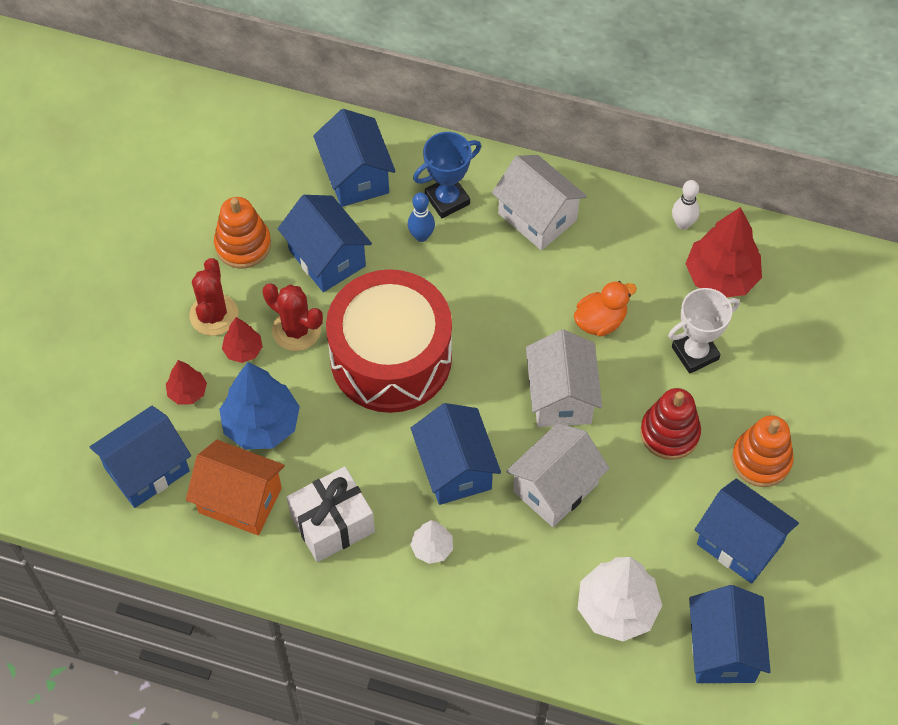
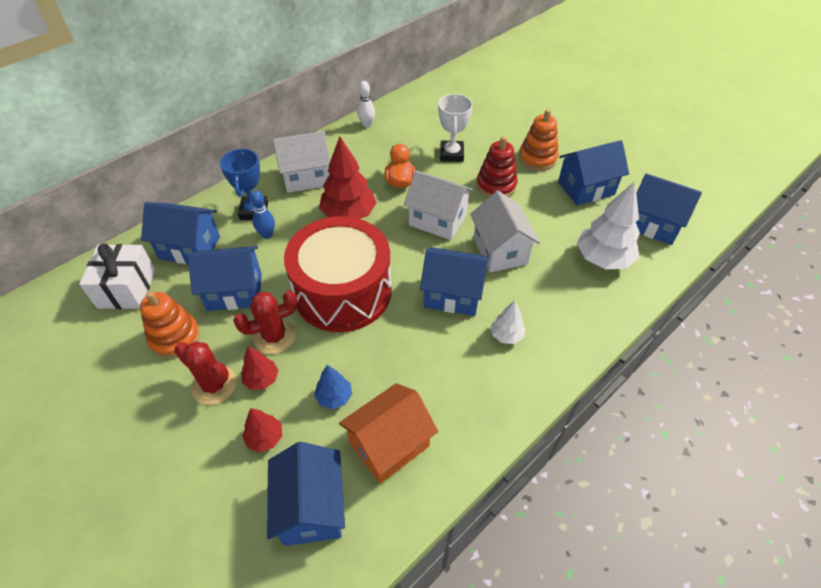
camera: 60 degrees left, 10 degrees down
blue tree [219,362,300,449] -> blue tree [314,365,352,409], size x0.52
white gift [287,467,375,562] -> white gift moved to [79,243,156,309]
red tree [686,207,762,297] -> red tree moved to [319,136,377,219]

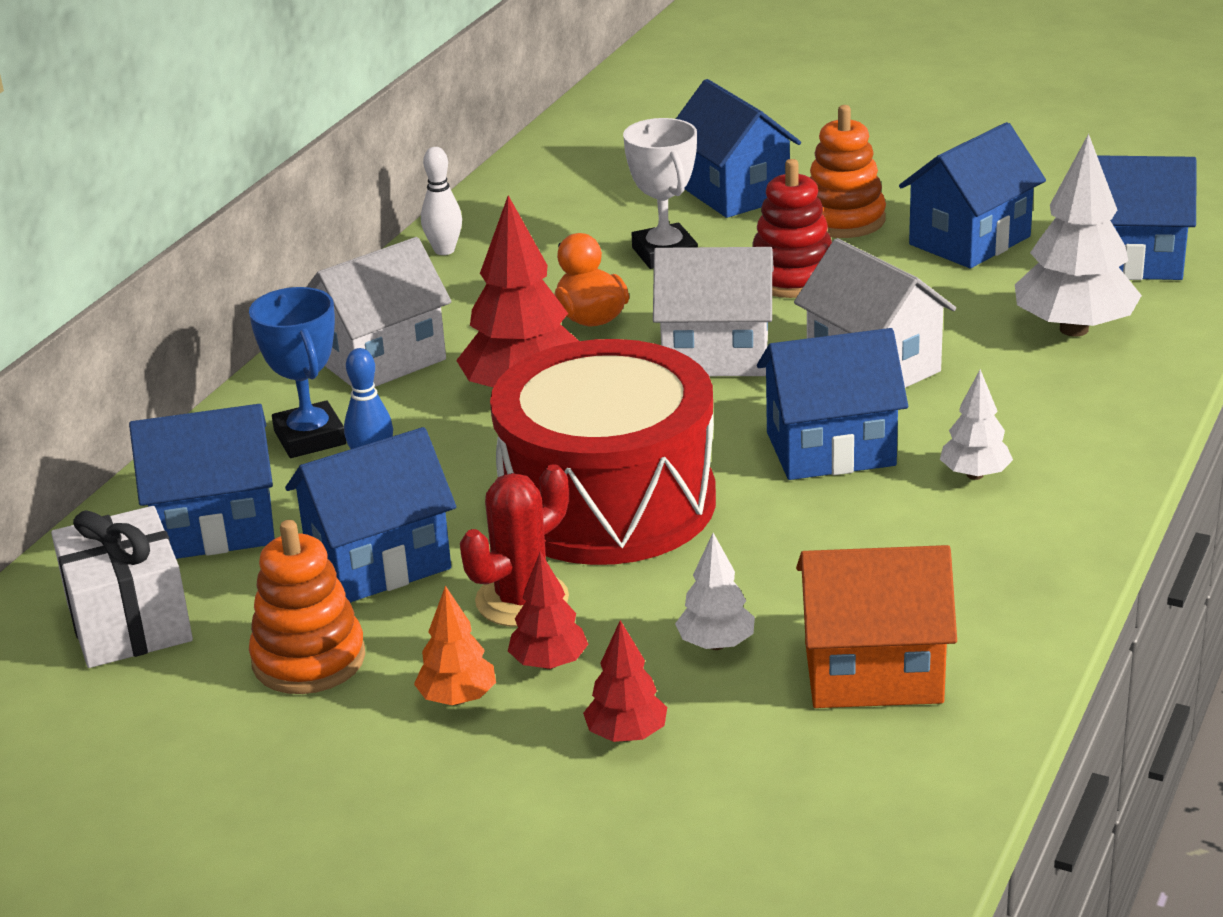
camera: 20 degrees left, 20 degrees down
red cactus [174,342,237,405] -> orange tree [414,586,496,705]
blue house [267,442,345,546] -> blue house moved to [676,79,801,218]
blue tree [314,365,352,409] -> white tree [675,533,755,650]
orange house [339,383,438,483] -> orange house turned 60 degrees clockwise [796,545,957,708]

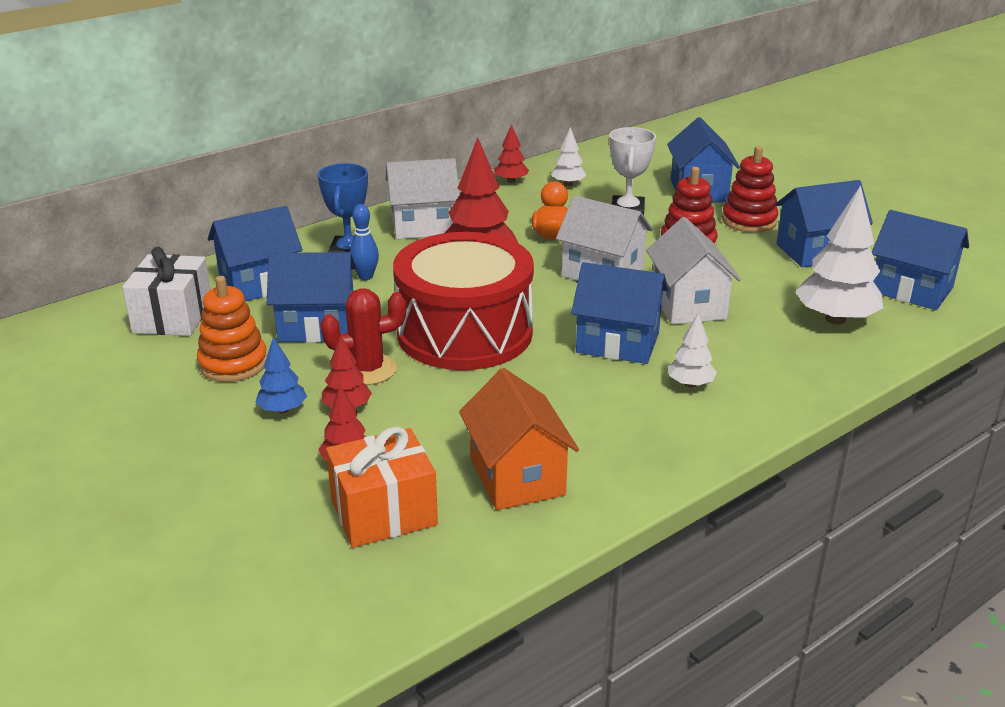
camera: 25 degrees right, 0 degrees up
blue house [129,404,275,559] -> blue house turned 45 degrees counterclockwise [208,206,303,302]
orange tree [414,586,496,705] -> blue tree [255,337,307,413]
white bowling pin [421,147,462,255] -> red tree [494,124,529,183]
white tree [675,533,755,650] -> white tree moved to [551,127,587,186]
orange house [796,545,957,708] -> orange house turned 45 degrees clockwise [459,368,579,510]
orange stacking toy [810,105,886,238] -> red stacking toy [722,146,778,233]
none -> orange gift [326,427,438,548]

